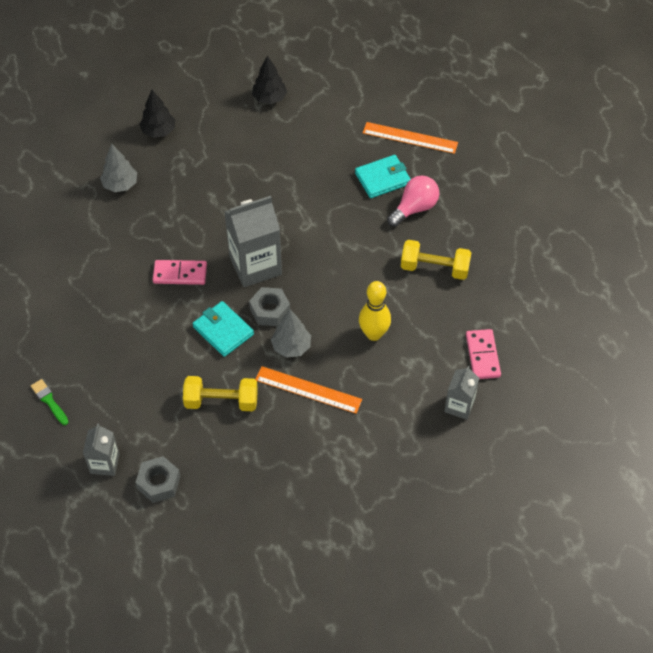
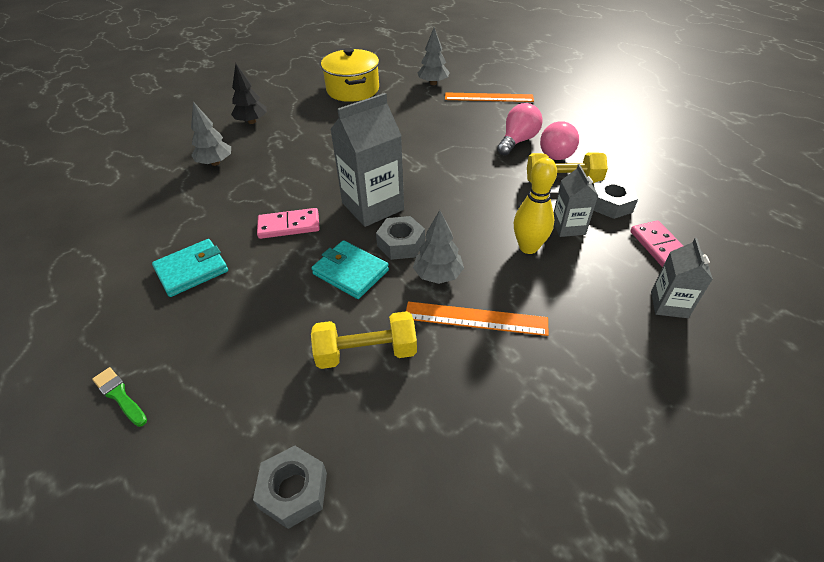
camera: 10 degrees left, 10 degrees down
grey carton [83,423,119,476] -> grey carton moved to [554,164,598,237]
black tree [252,55,287,104] -> yellow pot [321,48,379,102]
turquoise wallet [355,155,411,198] -> turquoise wallet moved to [152,239,228,297]
none -> grey tree [418,28,450,85]
none -> pink light bulb [540,121,579,160]
none -> grey nut [593,178,638,219]

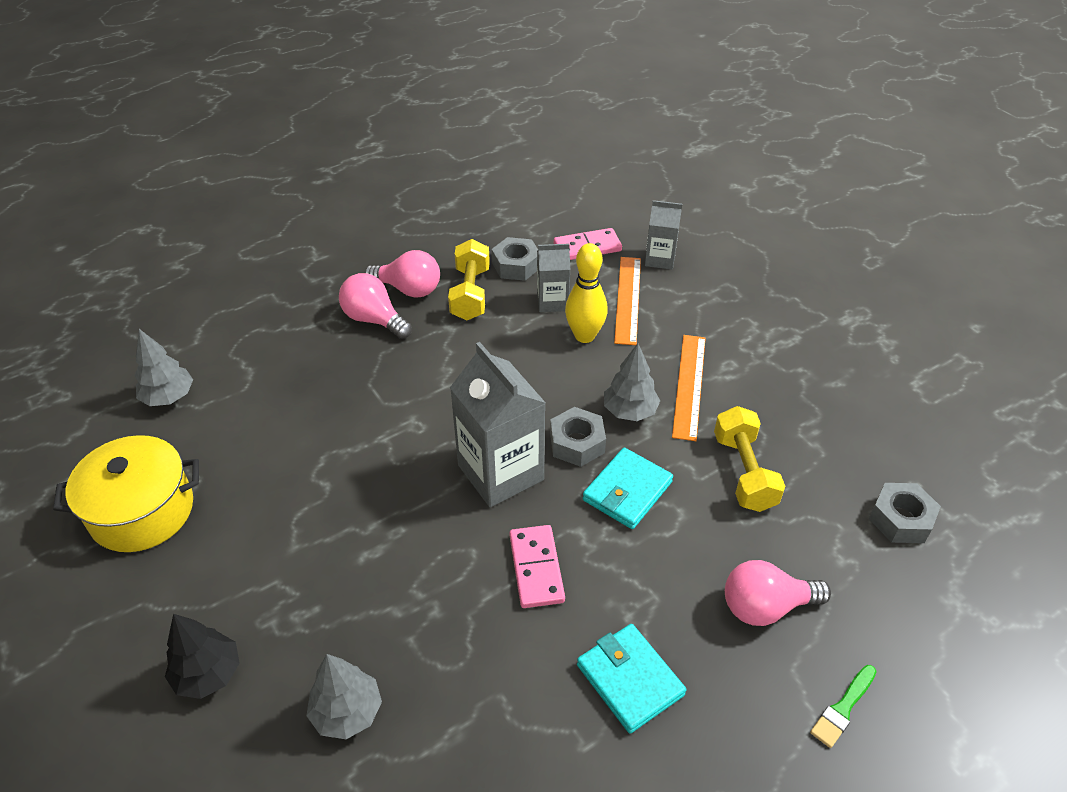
camera: 90 degrees left, 0 degrees up
orange ruler [445,92,534,102] -> orange ruler moved to [614,257,641,345]
none -> pink light bulb [725,560,831,626]

